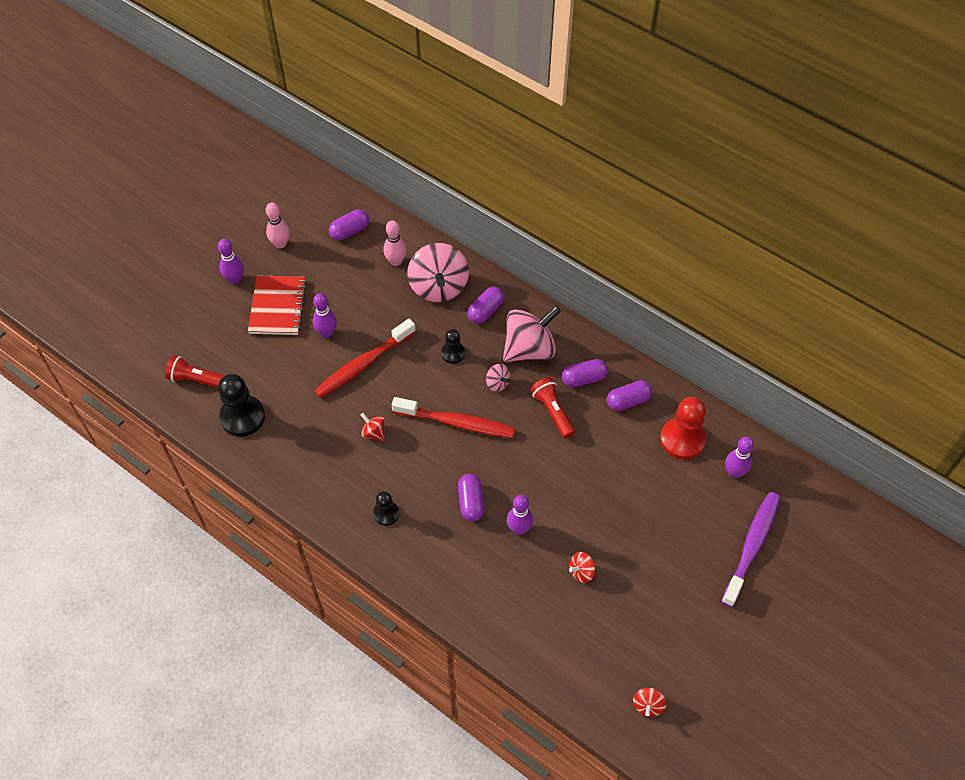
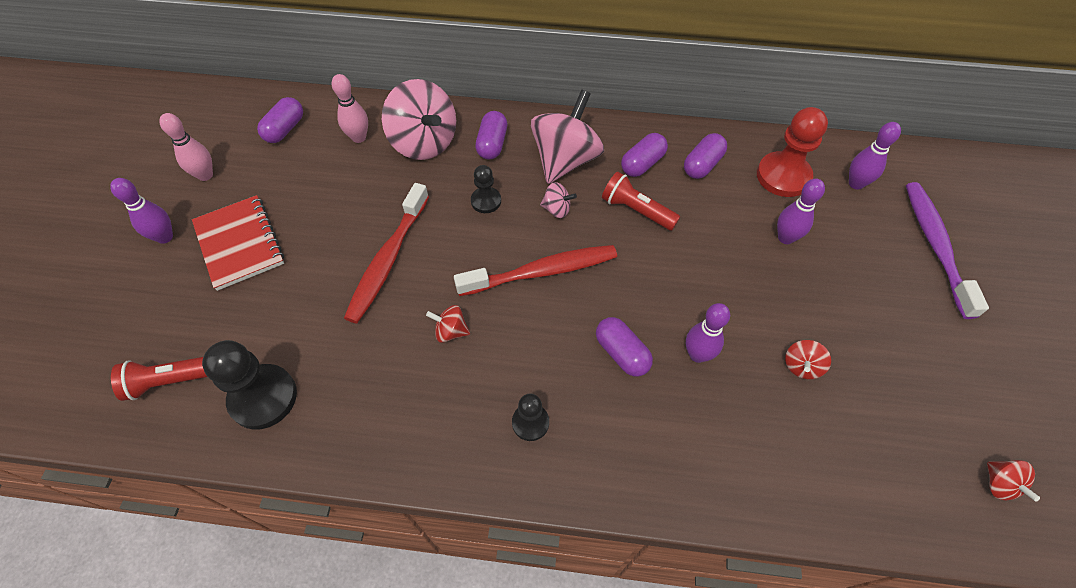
camera: 30 degrees left, 0 degrees up
purple bowling pin [313,293,337,338] -> purple bowling pin moved to [777,179,825,244]

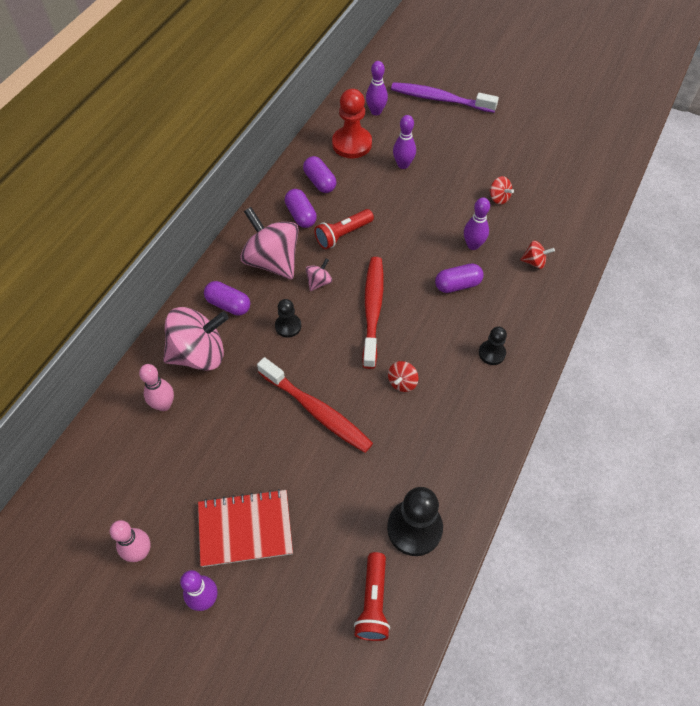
camera: 70 degrees left, 0 degrees up
purple capsule [257,97,303,143] -> none
red spinning top [987,460,1040,502] -> red spinning top moved to [520,241,555,269]

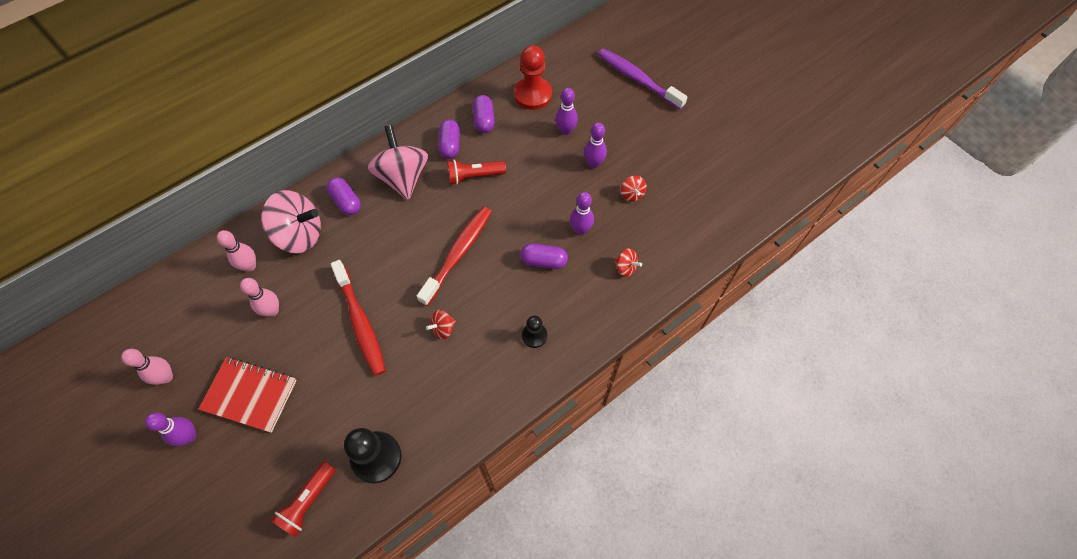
camera: 25 degrees right, 5 degrees up
black pawn [275,299,301,338] -> none
pink spinning top [306,259,332,291] -> none
purple bowling pin [366,61,388,115] -> purple bowling pin moved to [584,122,607,168]
none -> pink bowling pin [240,278,279,317]

